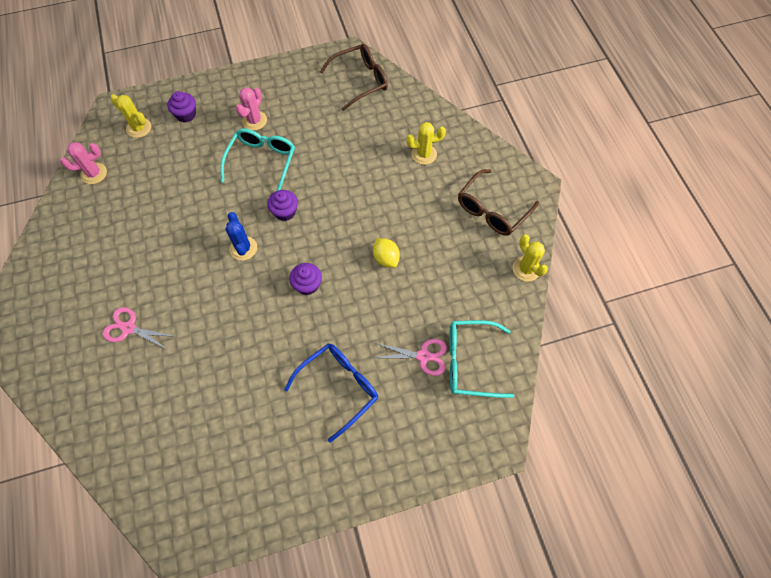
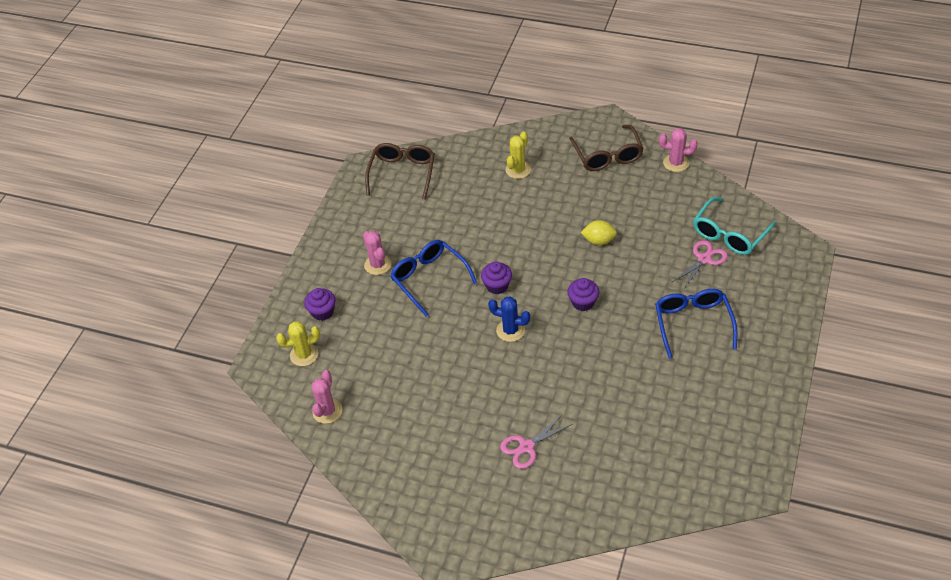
camera: 50 degrees left, 15 degrees down
turquoise glasses [220,128,295,191] -> blue glasses [390,240,477,317]
yellow cactus [513,234,548,282] -> pink cactus [659,128,698,172]

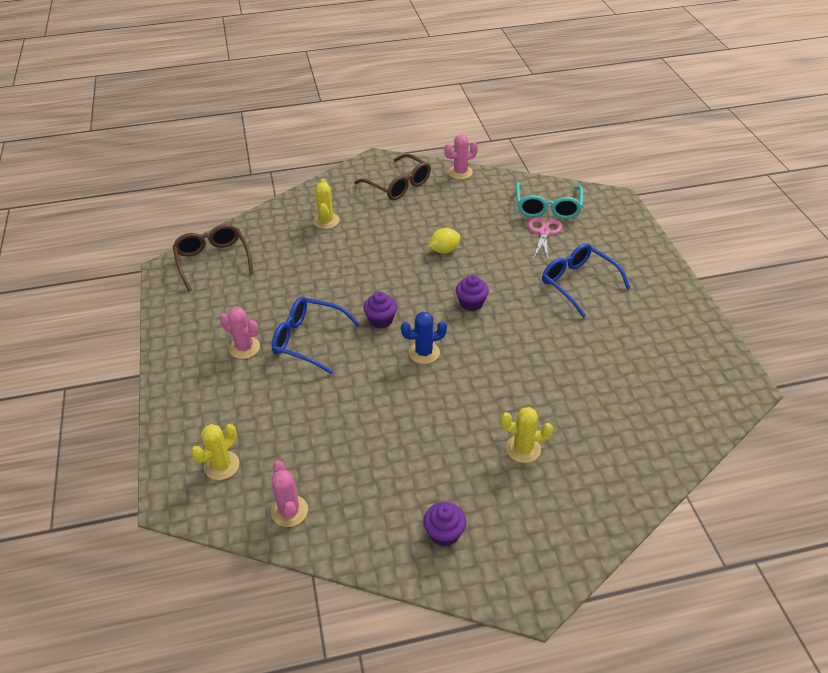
camera: 35 degrees left, 5 degrees down
purple cupcake [304,288,336,321] -> purple cupcake moved to [423,502,466,547]
pink scissors [500,415,572,469] -> yellow cactus [501,407,553,463]

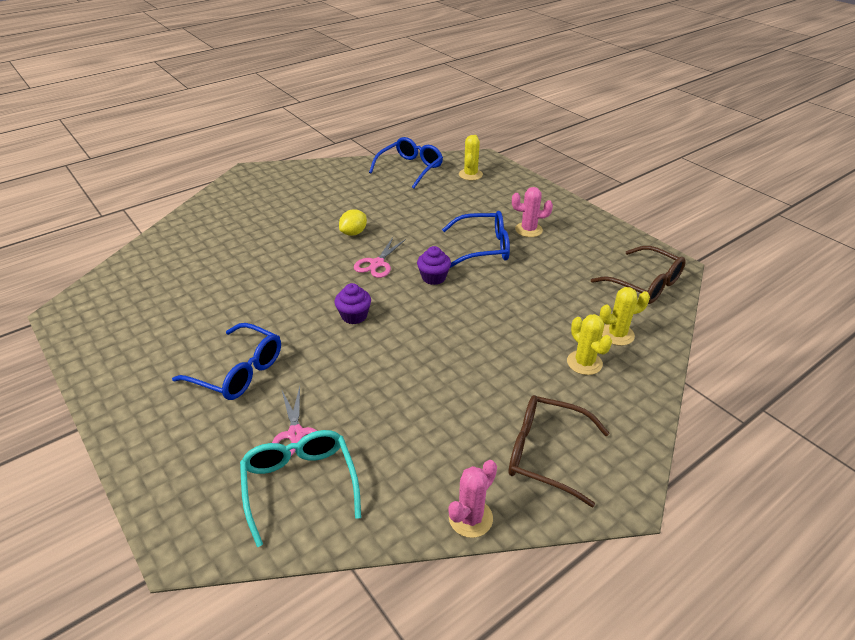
camera: 155 degrees right, 5 degrees down
pink cactus [271,460,308,527] -> blue glasses [369,137,443,188]
blue cactus [401,312,447,364] -> pink scissors [354,237,406,278]
purple cupcake [423,502,466,547] -> none
yellow lemon [428,228,461,254] -> yellow lemon moved to [339,209,367,236]
yellow cactus [501,407,553,463] -> yellow cactus moved to [600,287,650,346]

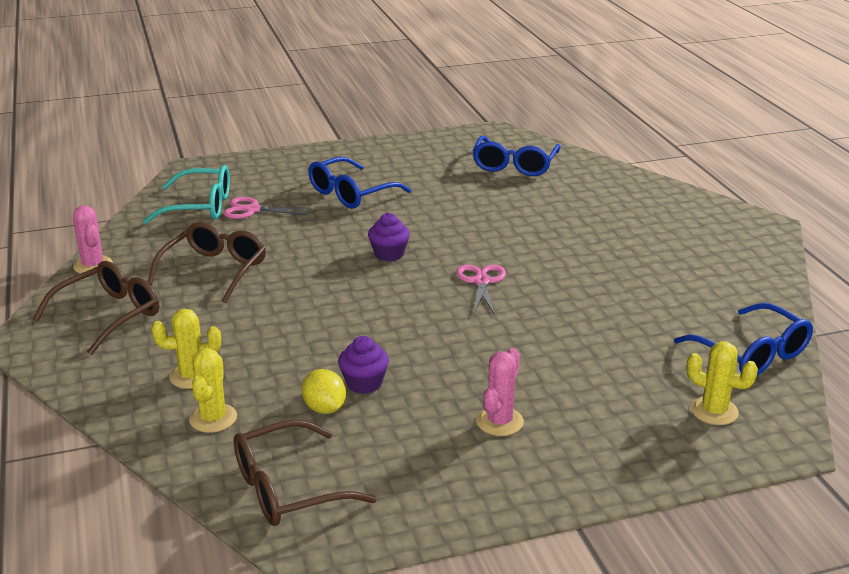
camera: 110 degrees right, 10 degrees down
yellow lemon [339,209,367,236] -> yellow lemon moved to [302,369,346,414]
pink scissors [354,237,406,278] -> pink scissors turned 45 degrees clockwise [456,265,506,315]
purple cupcake [417,246,451,285] -> purple cupcake moved to [338,336,389,394]
blue glasses [442,211,510,268] -> blue glasses moved to [473,136,561,176]
none -> brown glasses [148,222,266,303]

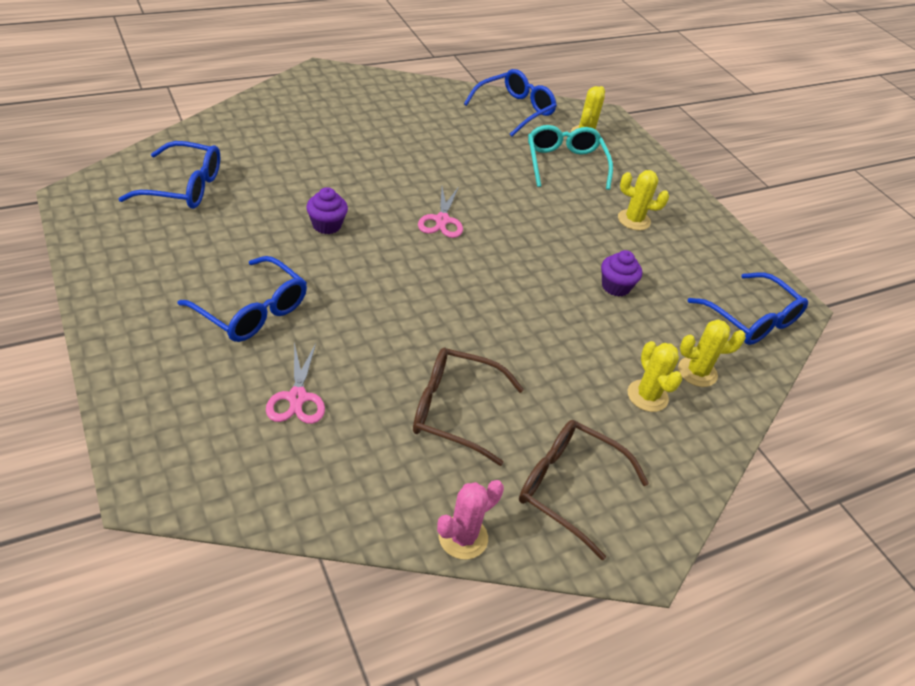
camera: 105 degrees left, 15 degrees up
turquoise glasses [143,165,230,224] -> turquoise glasses moved to [528,125,613,190]
brown glasses [234,419,377,526] -> blue glasses [688,272,808,345]
yellow lemon [302,369,346,414] -> none
purple cupcake [368,213,410,261] -> purple cupcake moved to [306,187,348,234]
pink scissors [456,265,506,315] -> pink scissors turned 75 degrees counterclockwise [418,187,463,238]
pink cactus [476,348,524,436] -> yellow cactus [618,170,669,230]

